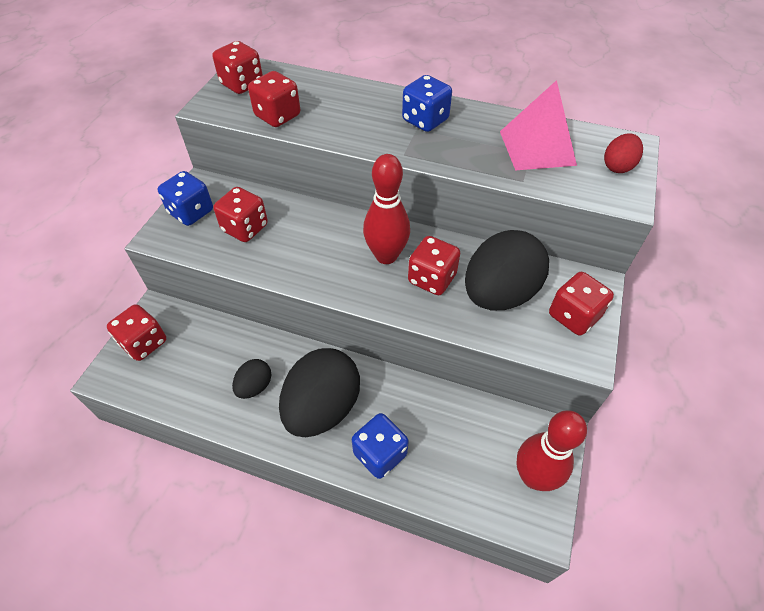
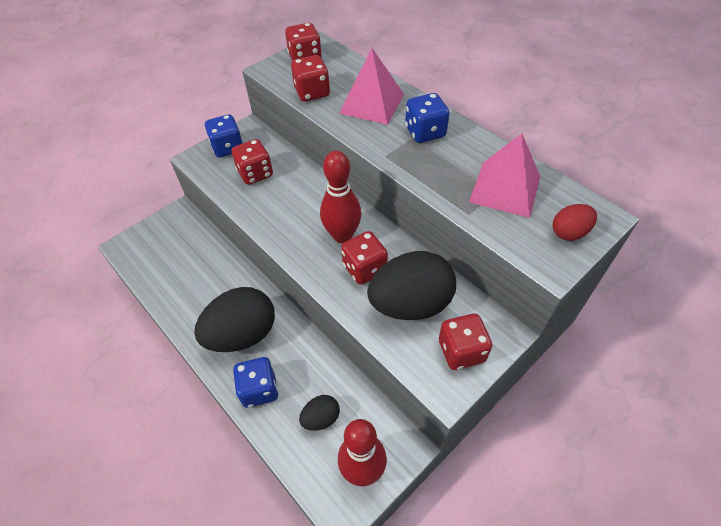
camera: 30 degrees right, 0 degrees up
red dice [107,304,166,361] -> none
black egg [232,359,272,399] -> black egg moved to [299,395,340,431]
none -> pink pyramid [339,48,404,125]

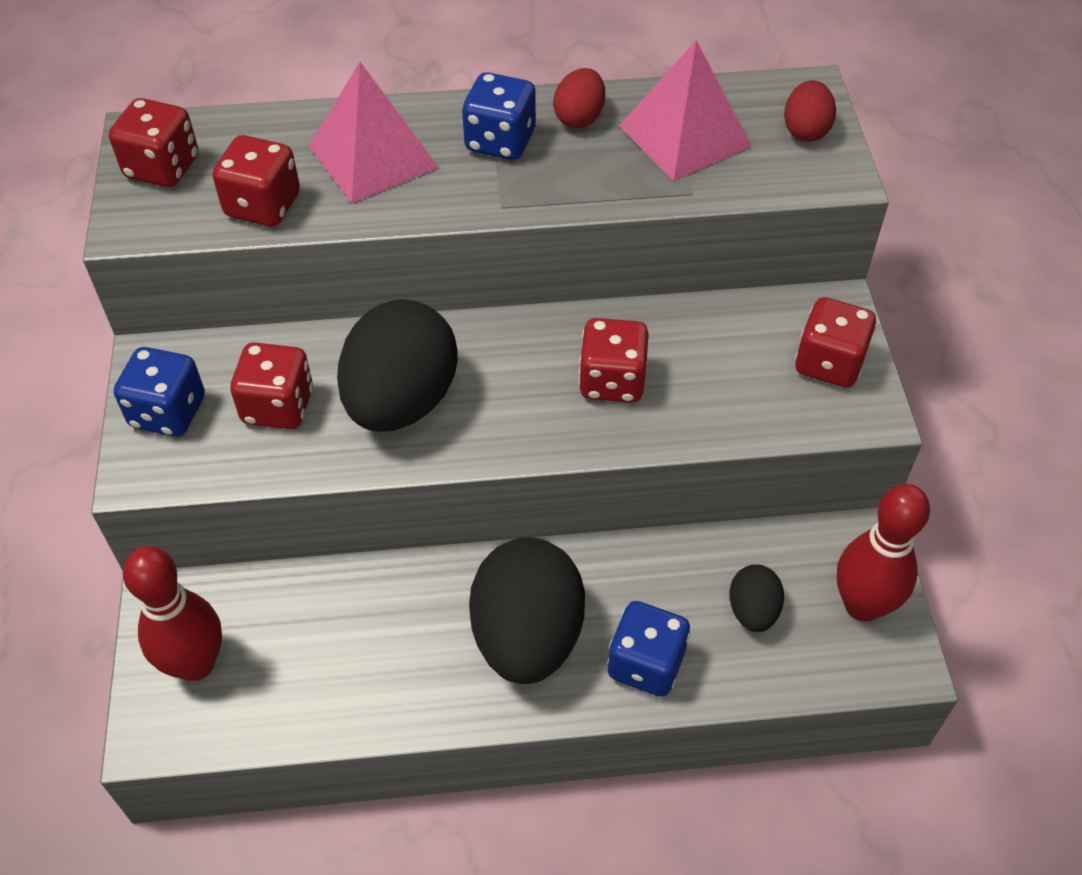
camera: 55 degrees left, 0 degrees up
red bowling pin [320,151,361,243] -> red bowling pin moved to [123,546,222,681]
black egg [367,251,456,320] -> black egg moved to [337,299,458,432]
none -> red egg [553,68,605,128]

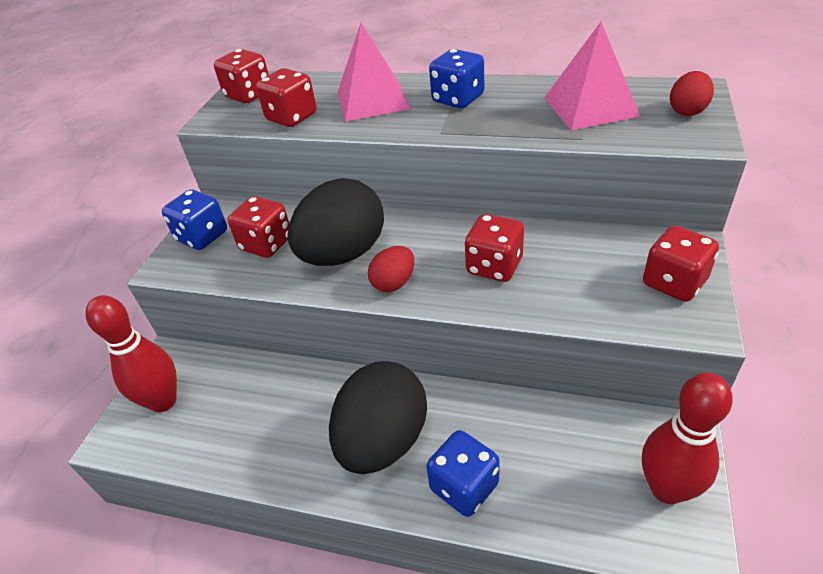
camera: 25 degrees right, 10 degrees down
red egg [553,68,605,128] -> red egg moved to [368,246,414,292]
black egg [729,564,784,632] -> none

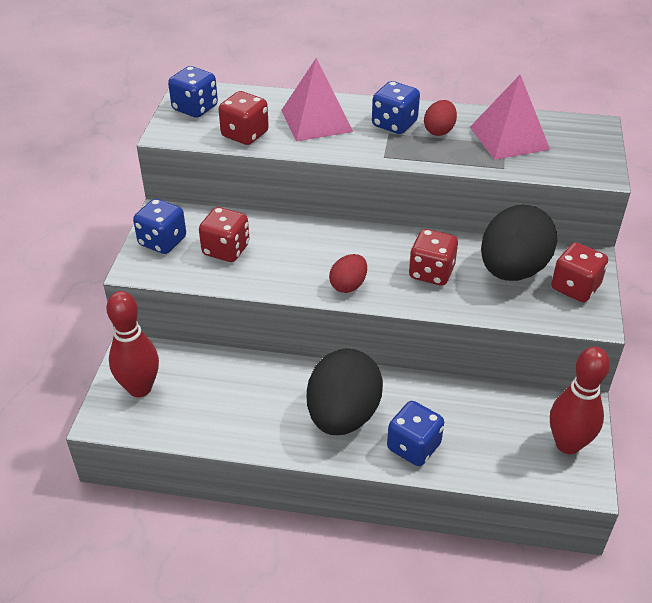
camera: 10 degrees left, 0 degrees up
red dice [214,49,269,103] -> blue dice [168,66,218,118]
black egg [288,178,384,266] -> black egg moved to [481,205,558,281]
red egg [670,71,714,116] -> red egg moved to [424,100,457,136]

